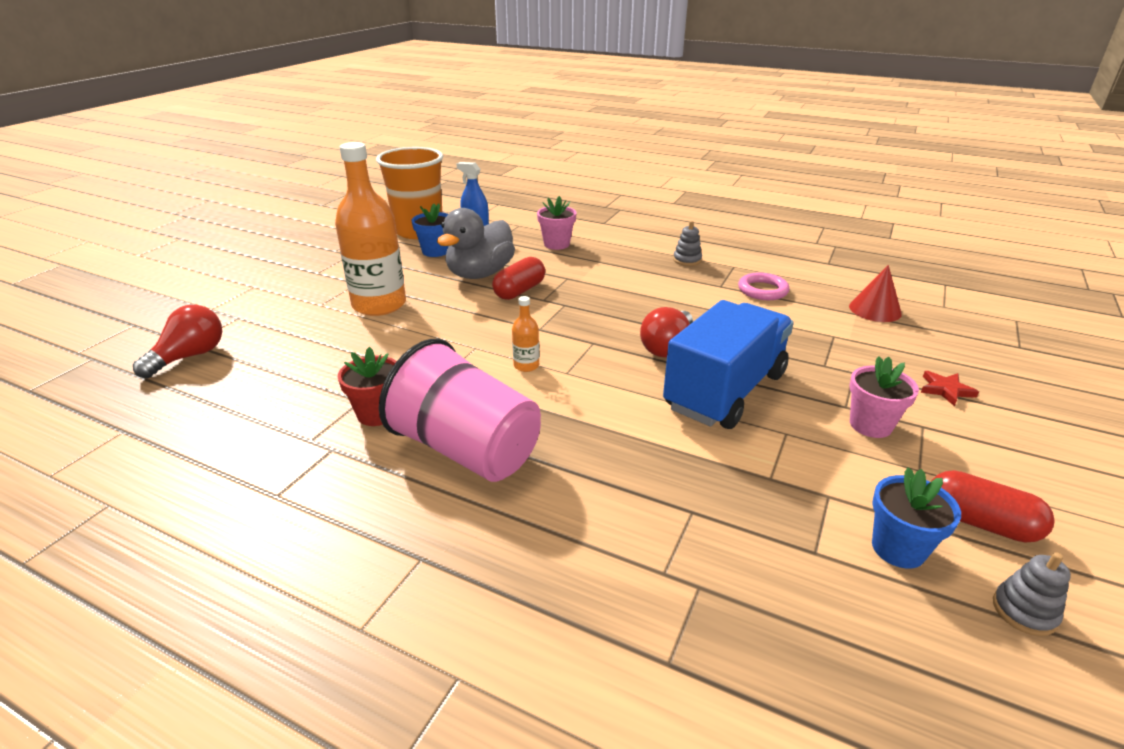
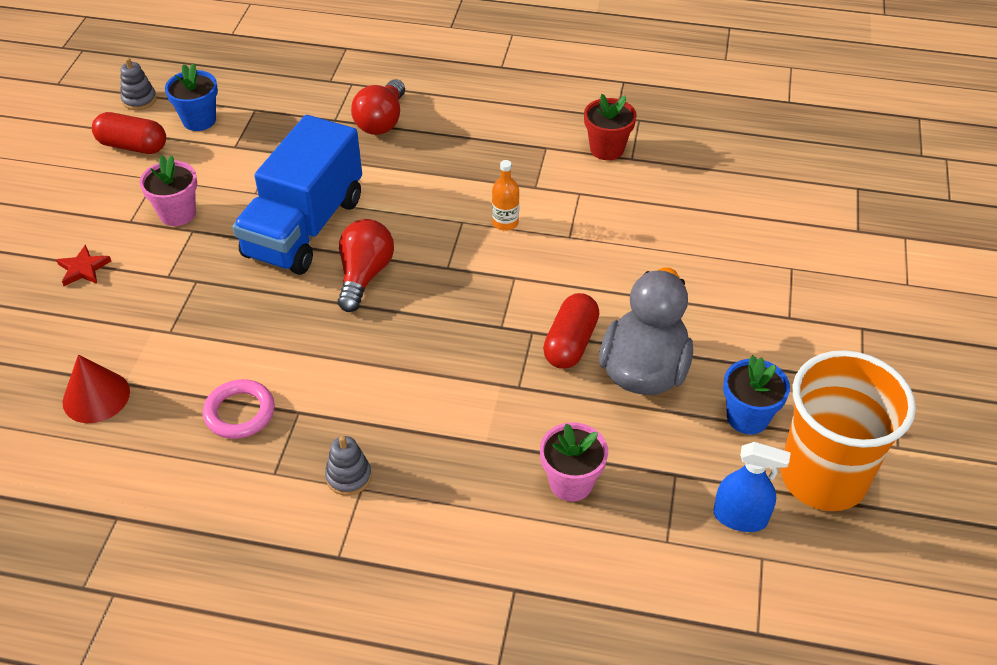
camera: 165 degrees right, 15 degrees up
red light bulb [133,305,222,378] -> red light bulb moved to [351,79,405,135]
orange bottle [335,142,406,316] -> none
pink cup [379,339,541,482] -> none

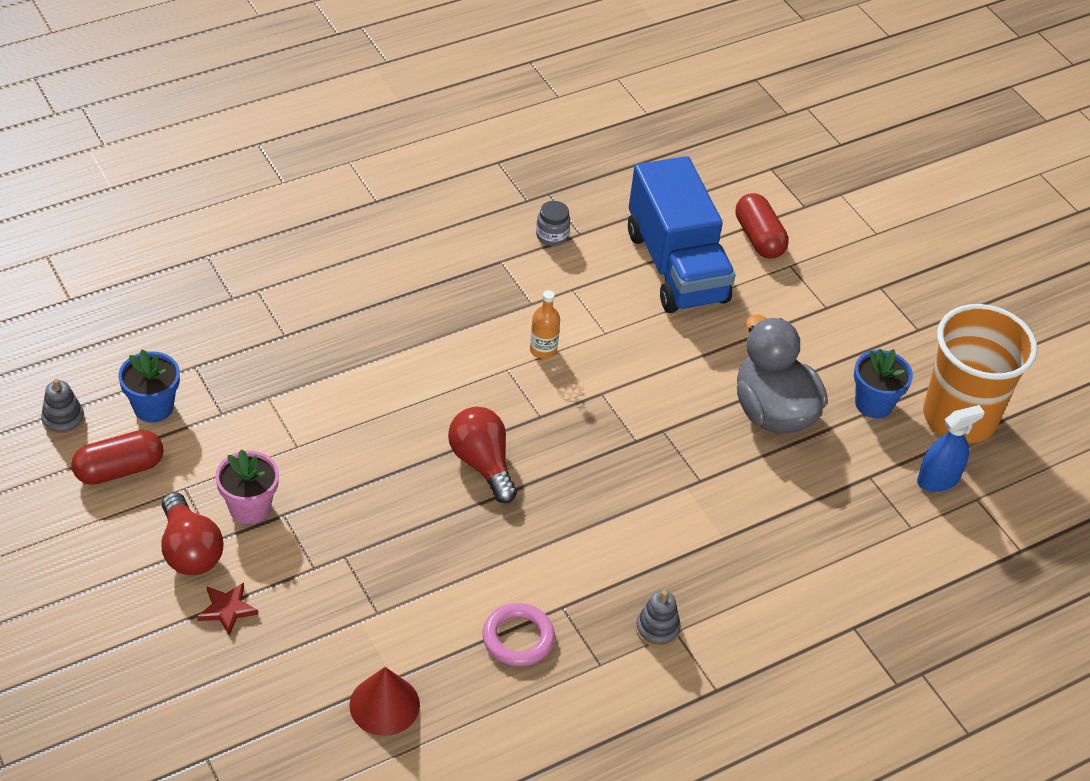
camera: 45 degrees left, 0 degrees up
blue truck [233,115,362,275] -> blue truck moved to [628,156,735,313]
red light bulb [351,79,405,135] -> red light bulb moved to [161,492,223,575]
pink flower pot [540,422,608,502] -> none
red capsule [543,293,599,369] -> red capsule moved to [736,193,789,259]
red flower pot [584,94,637,160] -> grey jar [536,201,570,246]

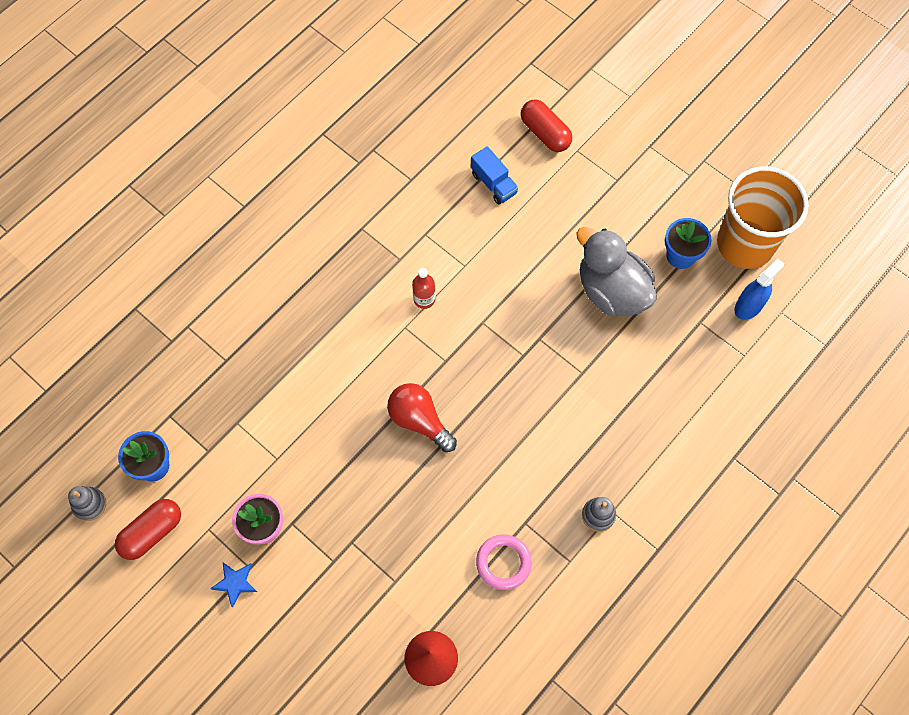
camera: 15 degrees left, 20 degrees up
red light bulb [161,492,223,575] -> blue star [210,562,257,608]
red star [197,582,258,636] -> none
orange bottle [530,290,560,359] -> red bottle [412,268,435,309]
grey jar [536,201,570,246] -> none
blue truck [628,156,735,313] -> blue truck [471,146,518,205], size x0.44

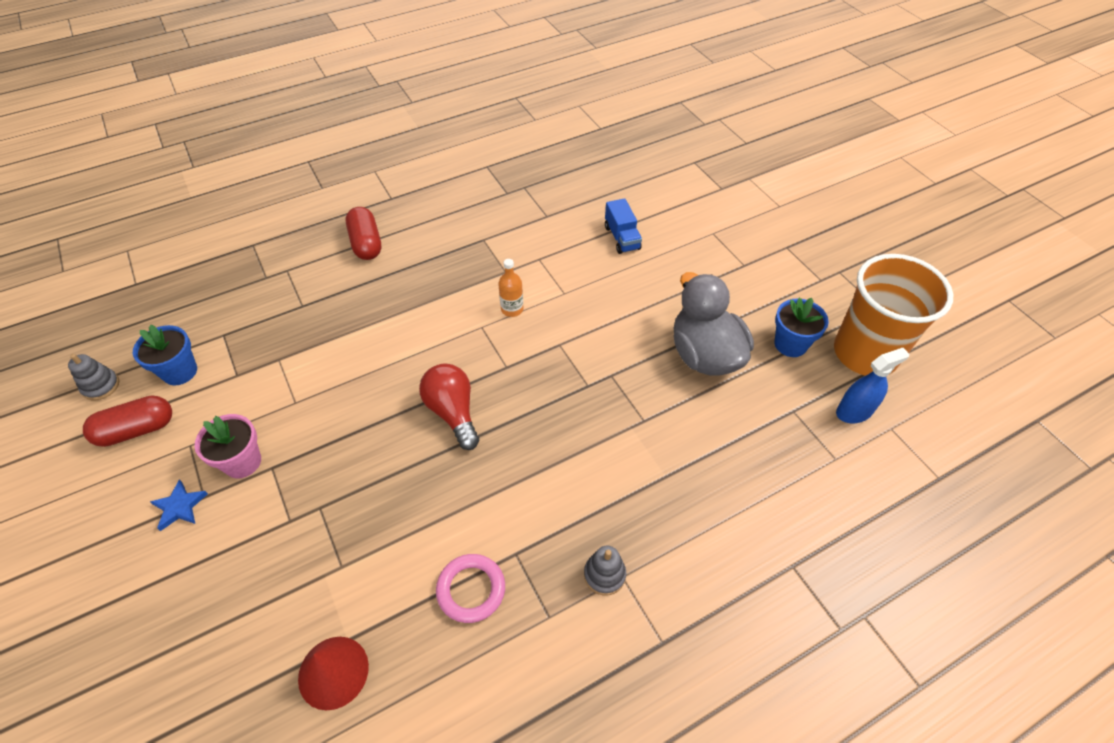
camera: 20 degrees right, 15 degrees down
red bottle [412,268,435,309] -> orange bottle [498,259,524,317]
red capsule [521,99,572,152] -> red capsule moved to [346,207,381,260]

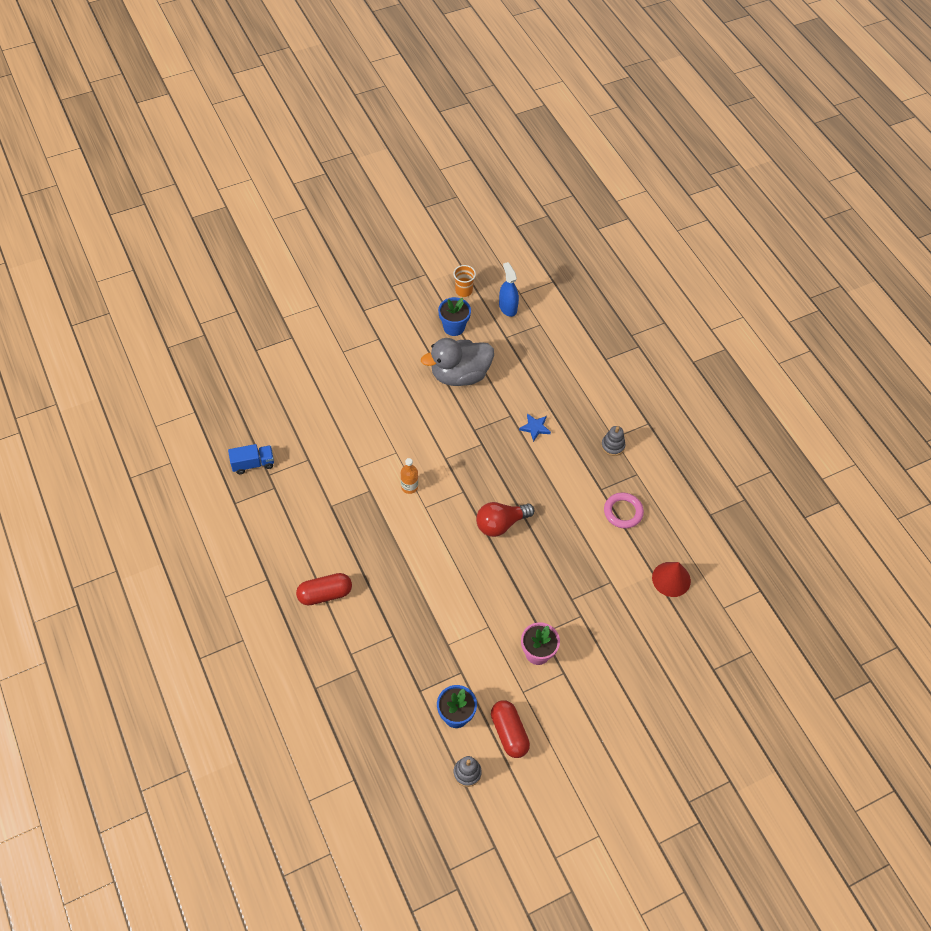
camera: 90 degrees left, 5 degrees up
blue star [150,480,208,531] -> blue star moved to [519,413,551,442]
blue truck [605,198,642,254] -> blue truck moved to [228,444,274,474]
orange cup [834,254,953,376] -> orange cup [453,265,476,297], size x0.42

